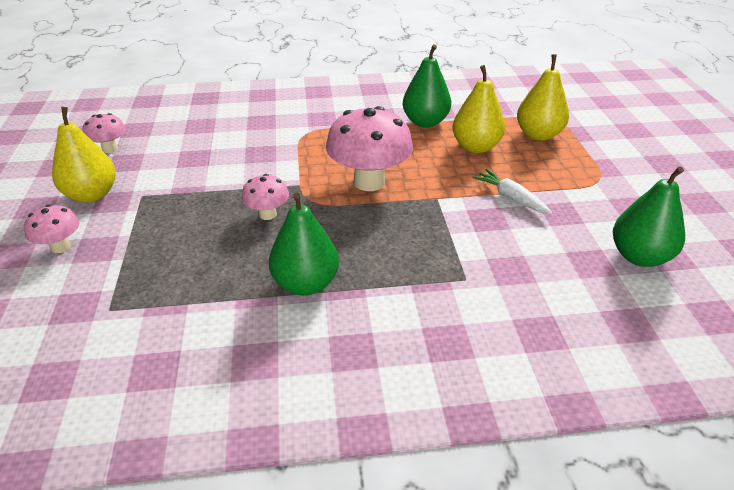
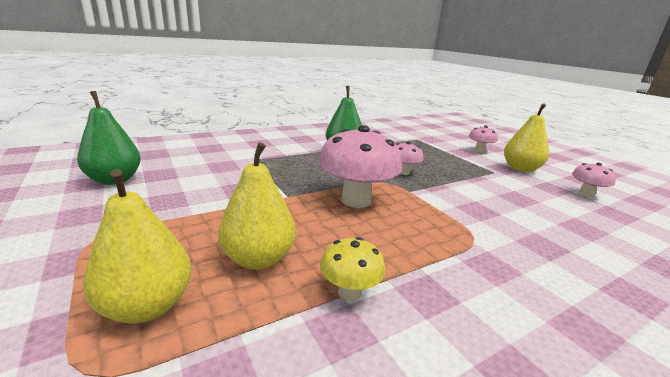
camera: 155 degrees right, 15 degrees down
green pear [403,45,451,128] -> yellow mushroom [320,237,385,301]
white carrot [472,169,552,214] -> none

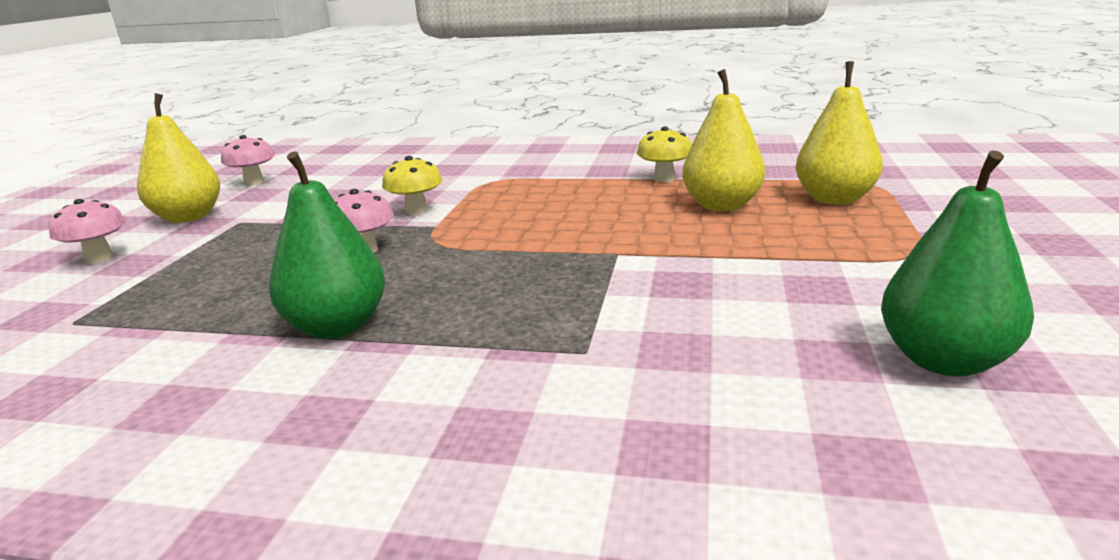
camera: 135 degrees left, 0 degrees up
pink mushroom [318,125,402,208] -> none
none -> yellow mushroom [382,156,442,215]

